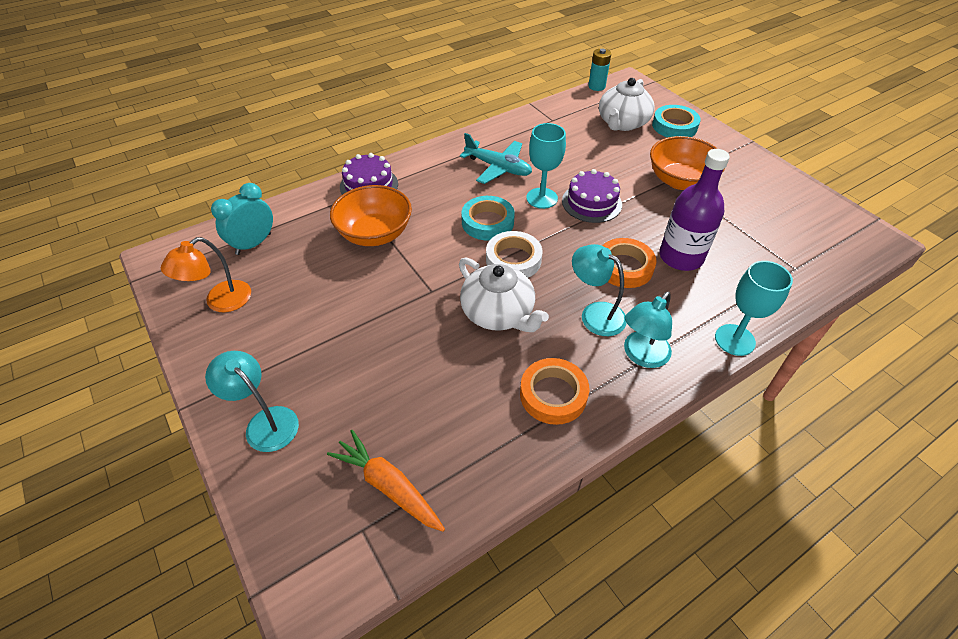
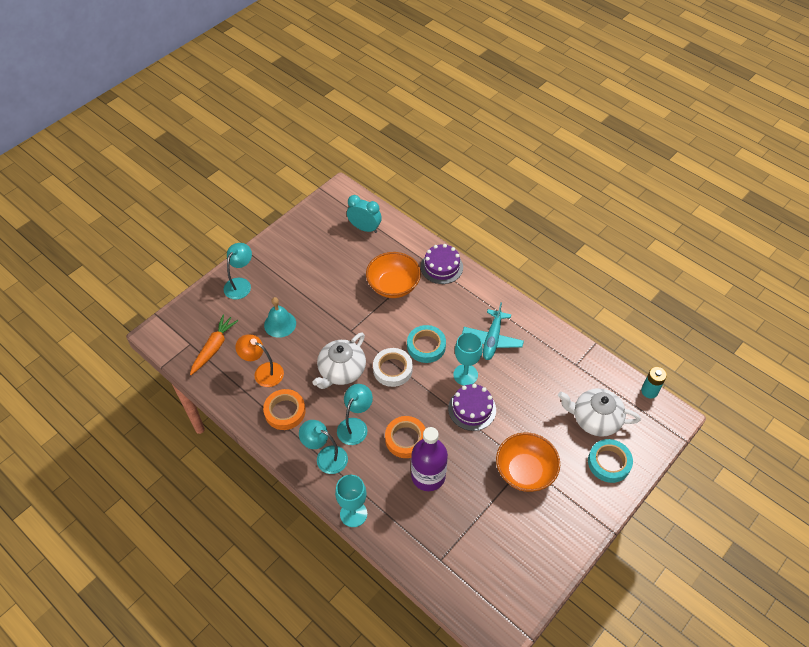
camera: 75 degrees right, 5 degrees up
orange lamp [161,237,251,312] -> orange lamp moved to [235,334,284,387]
none -> turquoise bell [264,297,296,338]

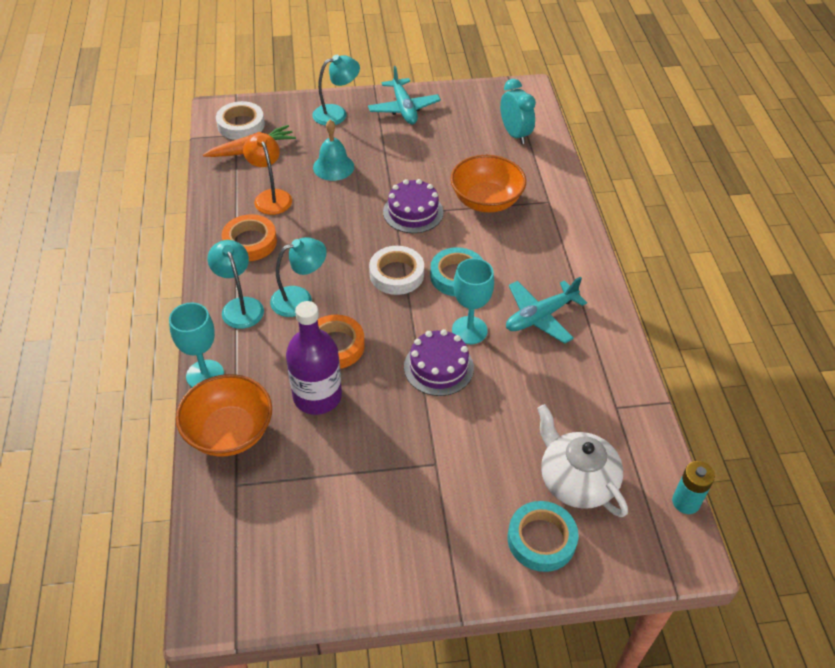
camera: 40 degrees right, 5 degrees down
white teapot [312,333,366,389] -> none
purple cake [421,244,463,284] -> purple cake moved to [383,179,443,233]
orange bowl [496,432,560,492] -> orange bowl moved to [176,374,272,457]
none -> white tape [216,101,265,140]
none -> turquoise plane [368,66,441,124]

